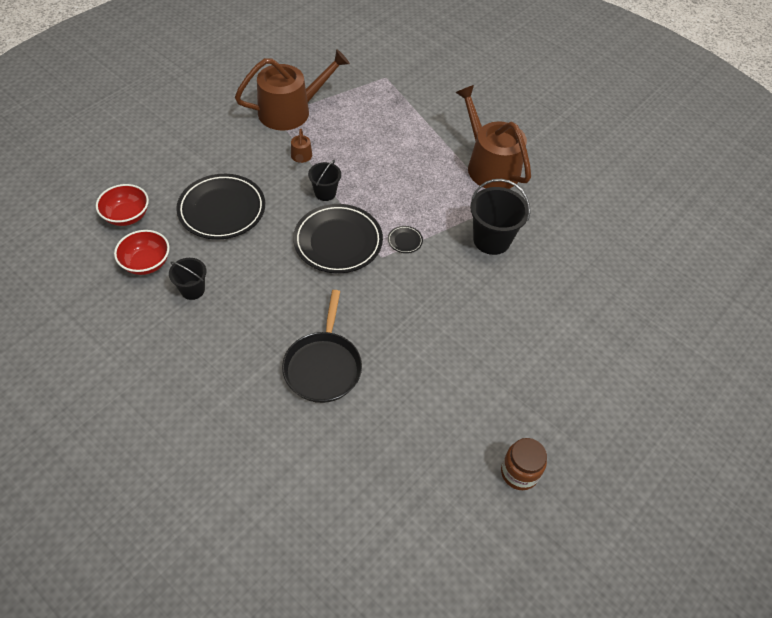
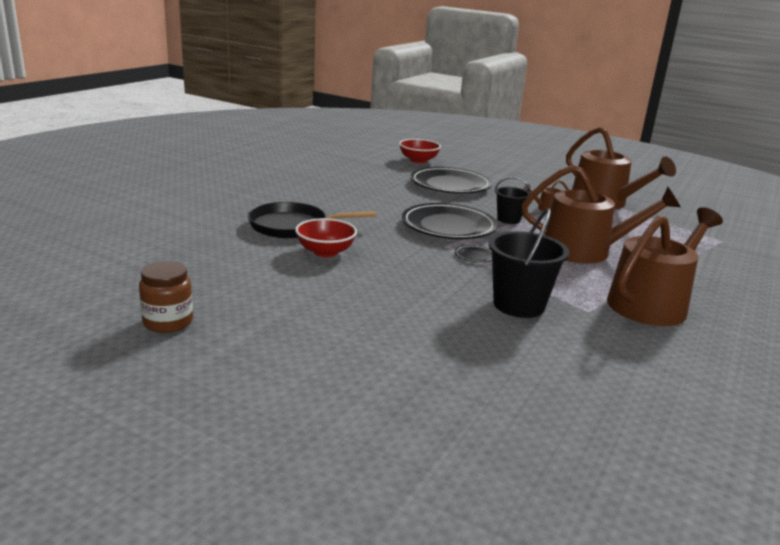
camera: 80 degrees right, 30 degrees down
red bowl [114,230,170,275] -> red bowl moved to [295,218,357,257]
black bucket [169,258,207,300] -> none
none -> brown watering can [521,165,681,264]

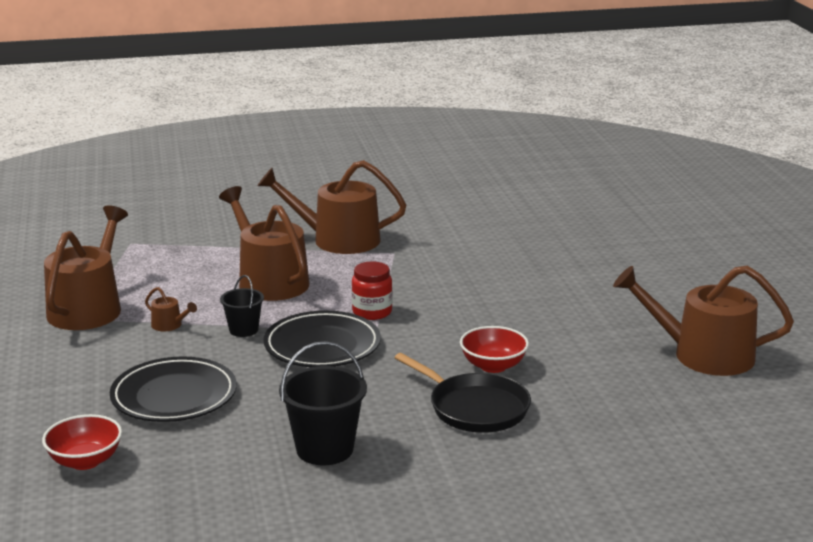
camera: 130 degrees left, 0 degrees up
brown jar [139,261,193,333] -> brown watering can [613,266,794,376]
black plate [455,245,492,263] -> red jar [352,261,392,320]
black bucket [488,208,569,318] -> black bucket moved to [279,341,367,465]

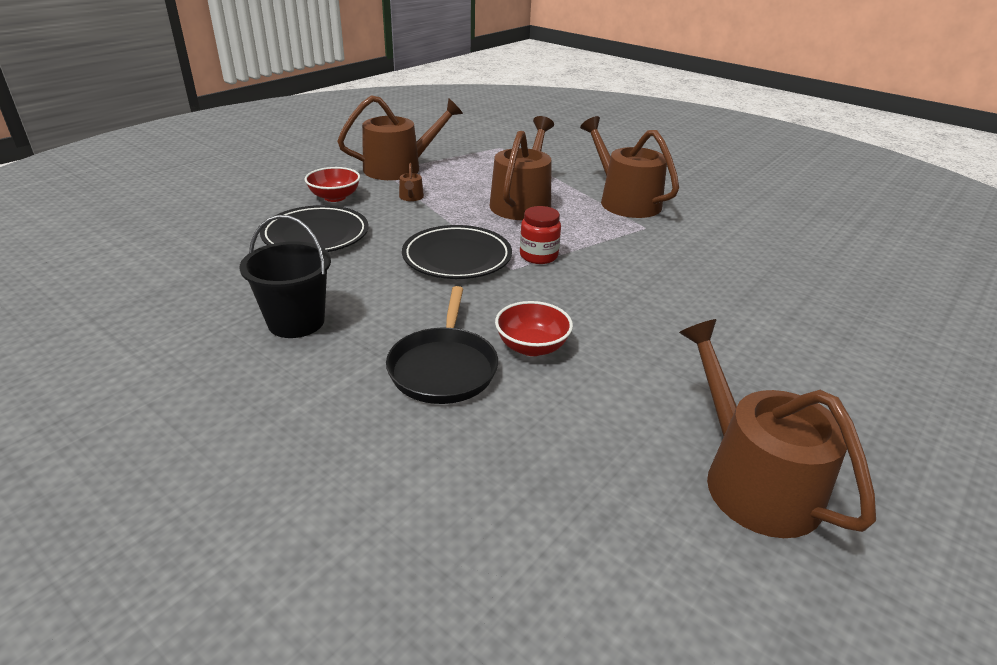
camera: 50 degrees right, 10 degrees up
red bowl [42,414,122,470] -> red bowl moved to [304,167,360,202]
black bucket [220,275,264,337] -> none

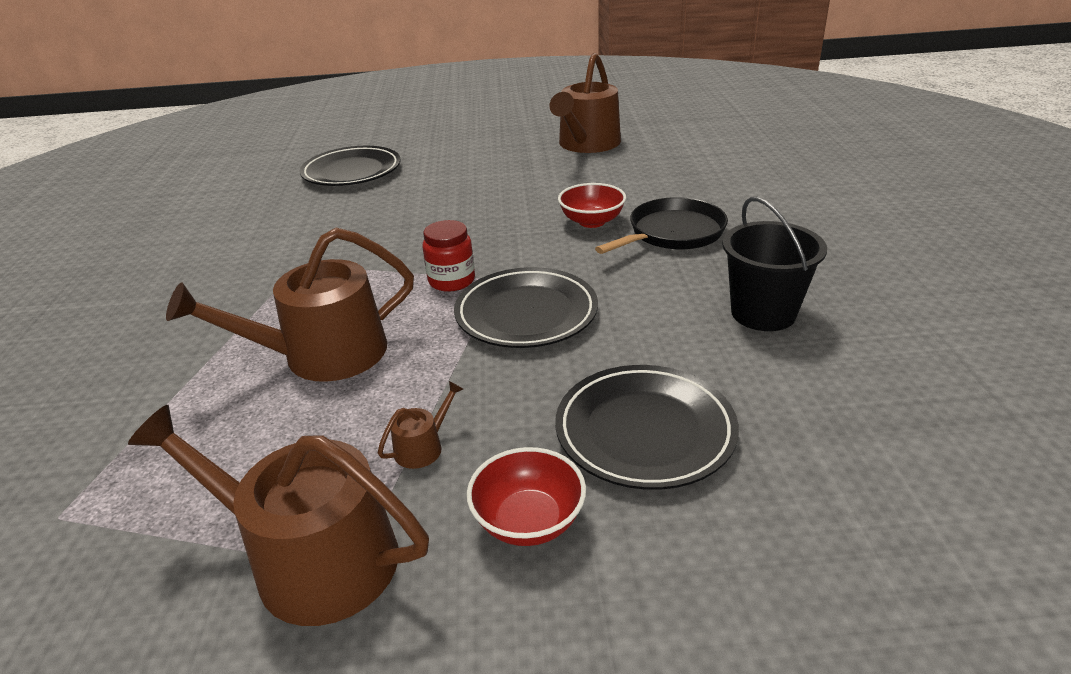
camera: 130 degrees left, 0 degrees up
brown watering can [580,116,679,218] -> none
none -> black plate [300,146,401,186]

